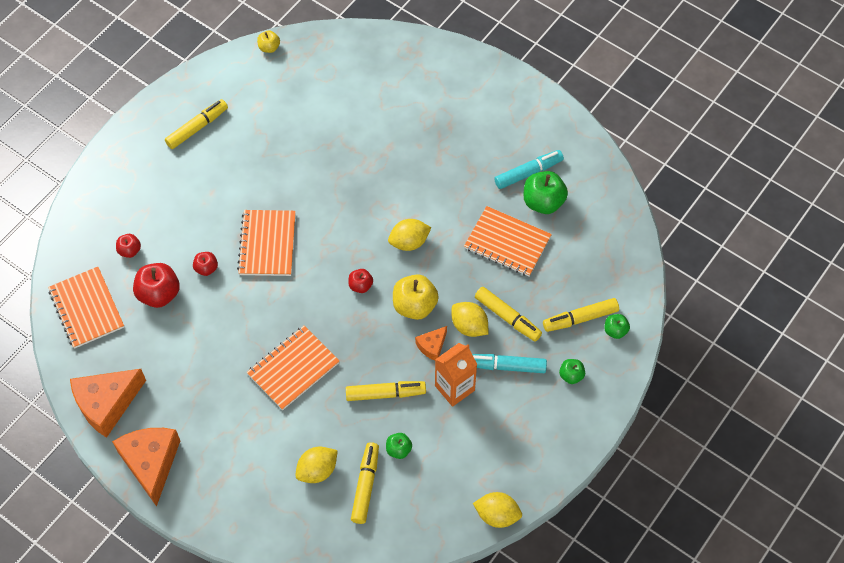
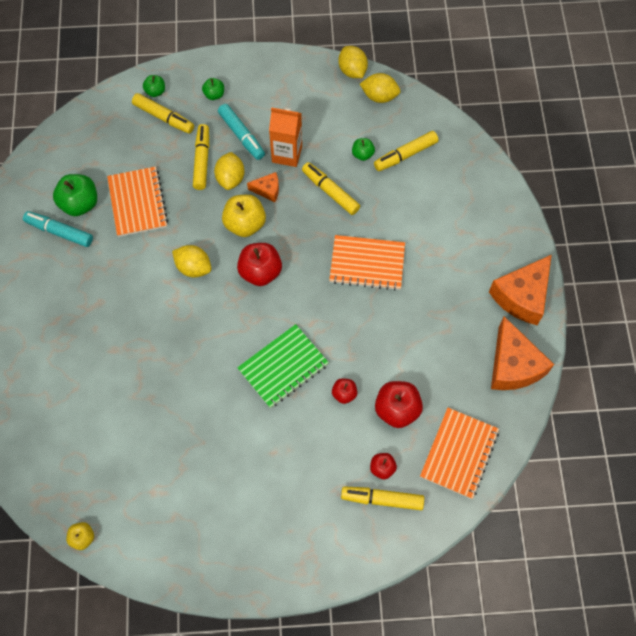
camera: 130 degrees left, 5 degrees up
orange cheese [70,369,146,438] -> orange cheese turned 60 degrees clockwise [491,316,554,390]
yellow marker [165,99,228,149] -> yellow marker moved to [341,487,424,510]
orange notebook [237,210,296,276] -> green notebook [237,324,329,408]
yellow lemon [295,447,338,483] -> yellow lemon moved to [360,73,400,103]
red apple [348,269,373,293] -> red apple [237,243,282,286], size x1.82

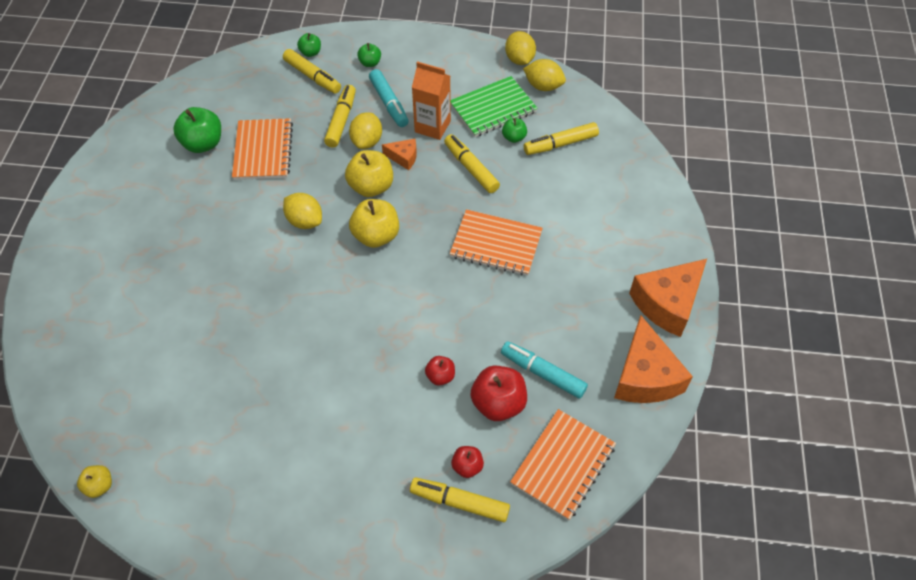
camera: 10 degrees right, 10 degrees down
turquoise marker [23,211,93,247] -> turquoise marker moved to [501,341,588,398]
red apple [237,243,282,286] -> yellow apple [349,199,399,248]
green notebook [237,324,329,408] -> green notebook moved to [450,76,538,137]

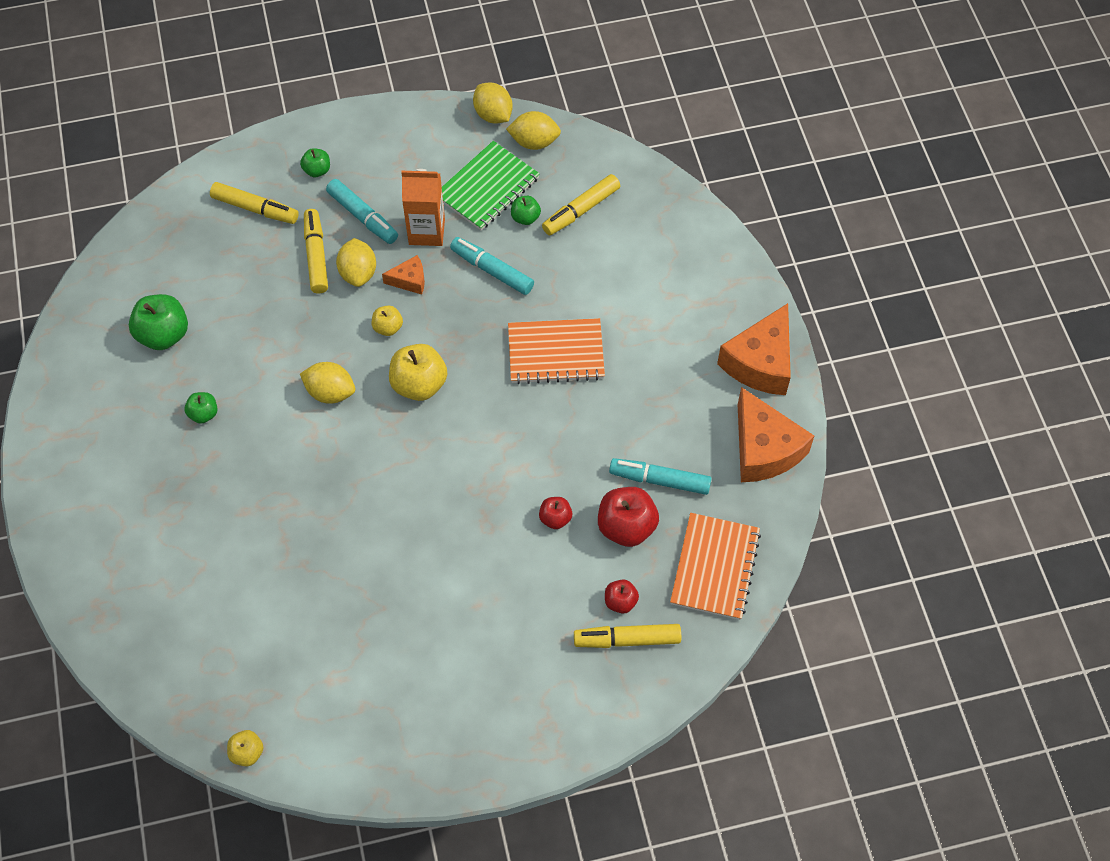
camera: 20 degrees left, 5 degrees up
orange notebook [232,118,293,180] -> none
green apple [297,33,321,57] -> green apple moved to [184,392,218,424]
yellow apple [345,150,393,197] -> yellow apple [372,306,403,336], size x0.55
yellow marker [444,134,500,193] -> turquoise marker [450,237,534,295]

